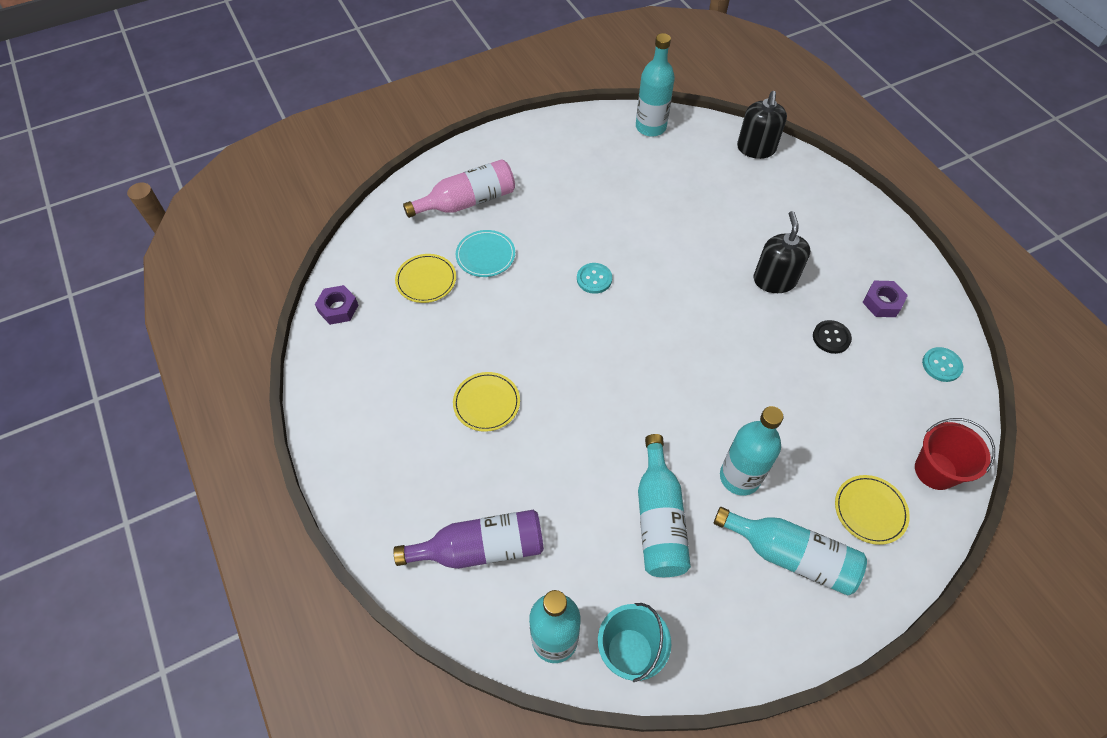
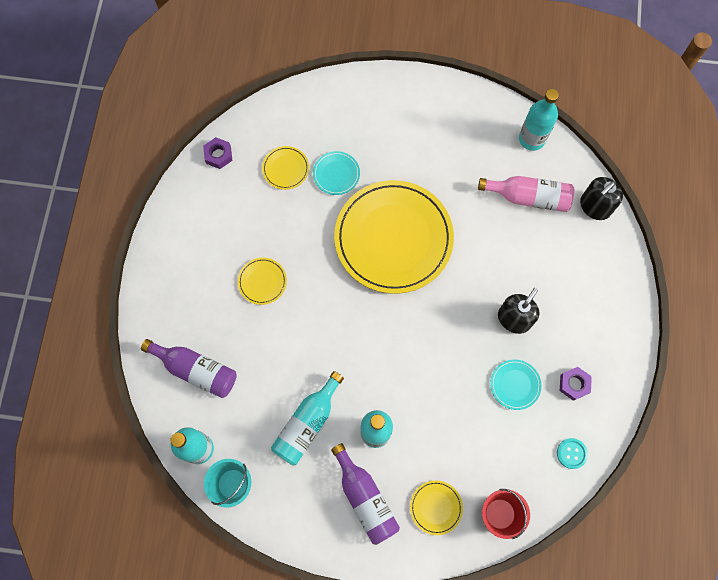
camera: 35 degrees right, 15 degrees up
pink bottle [403,159,515,218] -> pink bottle moved to [478,176,574,212]
turquoise button [577,263,612,294] -> yellow plate [334,180,454,294]
turquoise bottle [714,507,867,596] -> purple bottle [331,443,400,545]
black button [813,320,852,354] -> turquoise plate [490,359,541,410]

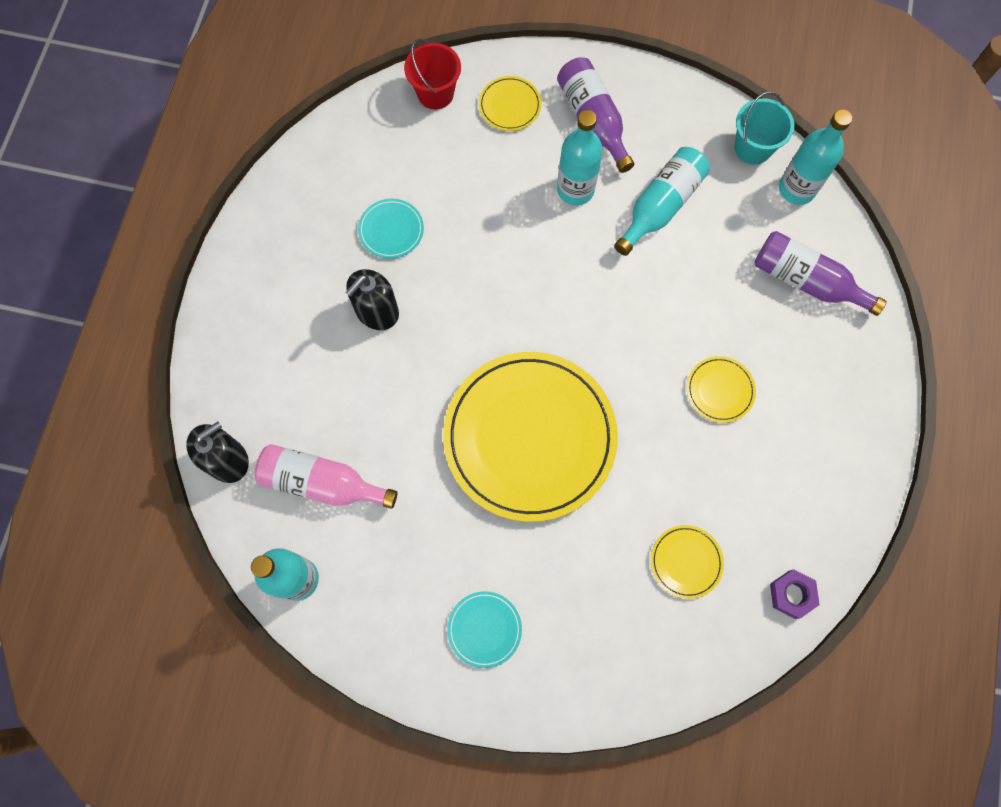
camera: 175 degrees left, 0 degrees up
turquoise plate [313,151,360,195] -> turquoise plate moved to [447,591,522,668]
turquoise button [557,438,588,469] -> none
purple nut [560,367,592,401] -> none

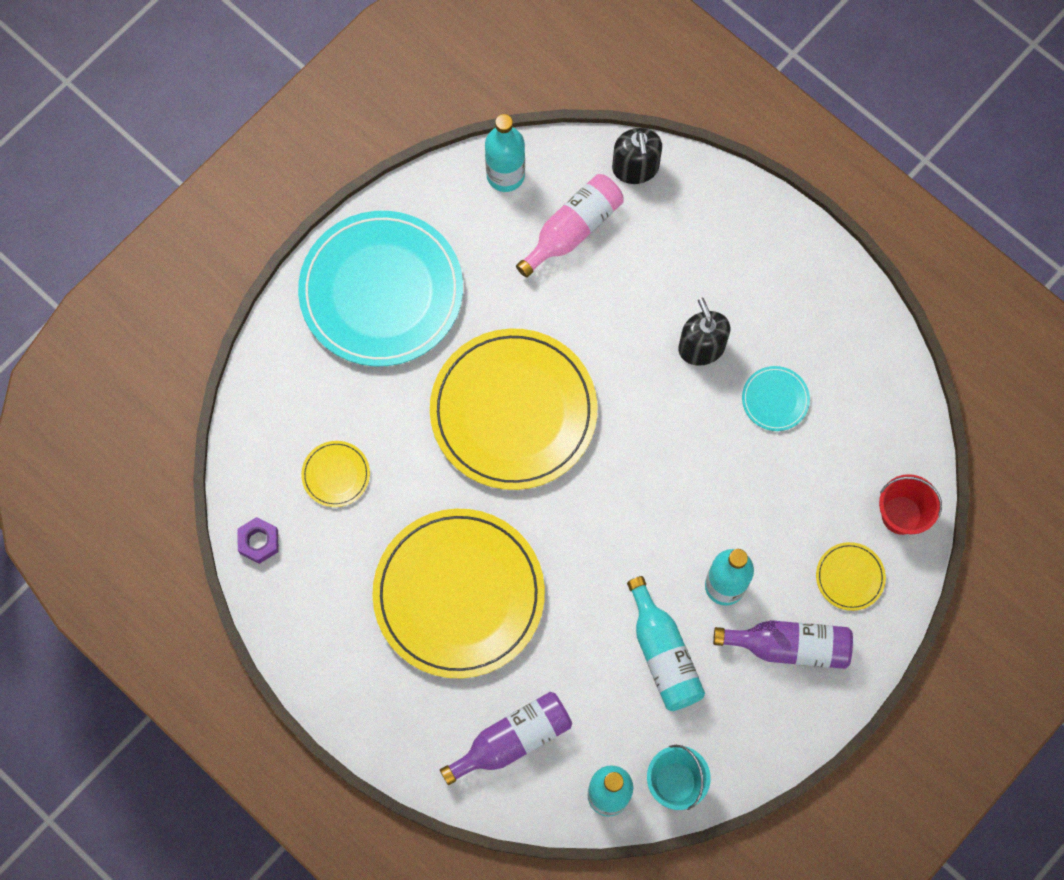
camera: 120 degrees right, 0 degrees up
turquoise plate [447,591,522,668] -> turquoise plate [298,211,463,366], size x2.46
yellow plate [687,356,756,423] -> yellow plate [372,509,545,678], size x2.46

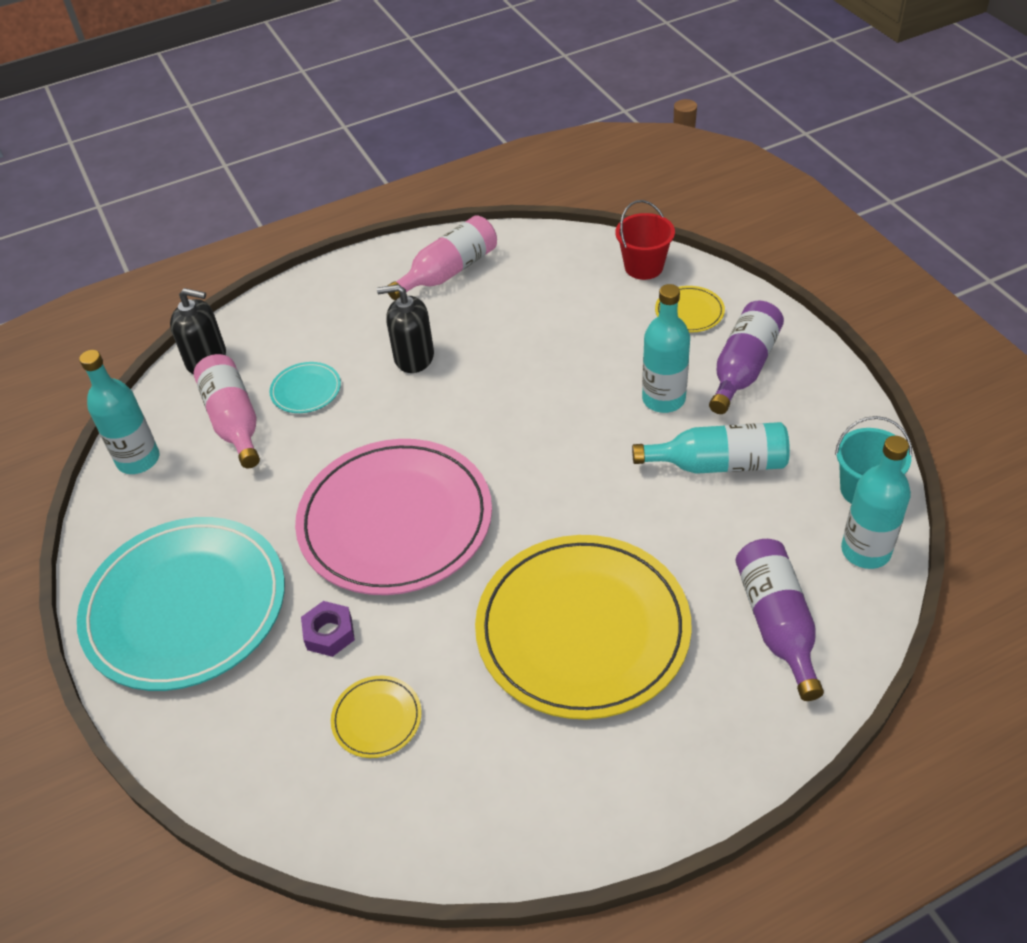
camera: 65 degrees left, 25 degrees down
purple nut [238,517,278,564] -> purple nut moved to [301,601,355,657]
yellow plate [430,329,597,490] -> pink plate [295,439,492,595]
turquoise plate [742,366,810,431] -> turquoise plate moved to [269,362,341,413]
none -> pink bottle [387,215,497,300]

